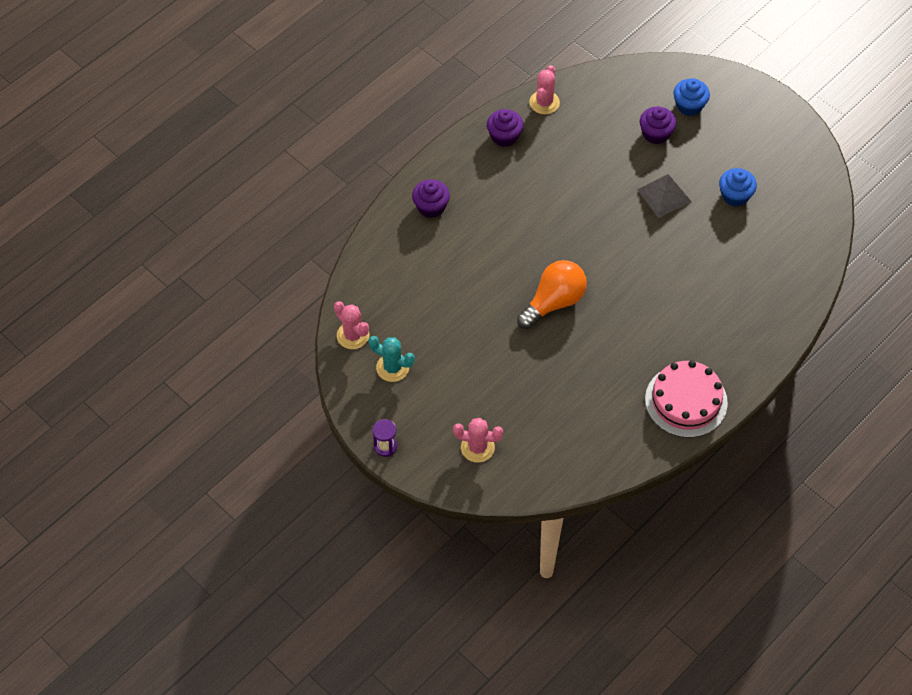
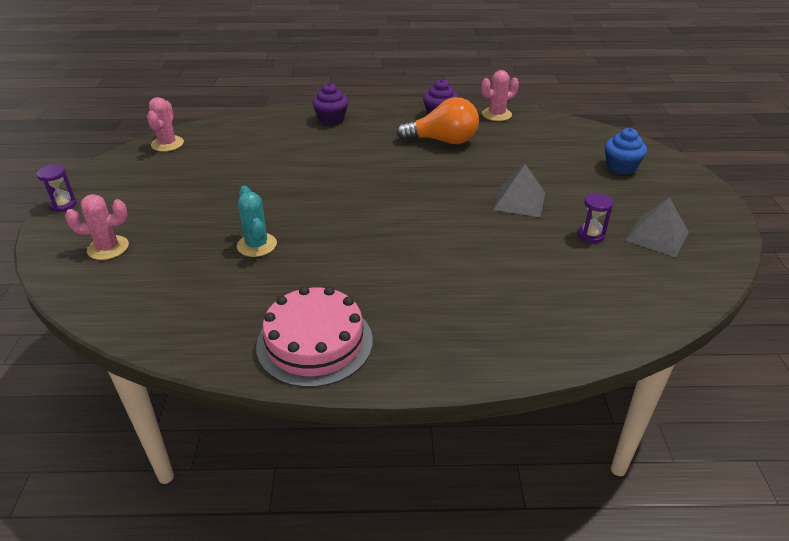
camera: 45 degrees right, 20 degrees down
turquoise cactus [368,336,415,382] -> turquoise cactus moved to [237,186,277,257]
pink cactus [453,418,503,463] -> pink cactus turned 60 degrees counterclockwise [65,194,129,260]
orange light bulb [517,260,587,329] -> orange light bulb moved to [396,97,479,144]
purple cupcake [640,107,676,144] -> none
blue cupcake [719,168,757,207] -> purple hourglass [577,193,613,243]
none -> grey pyramid [625,198,689,257]

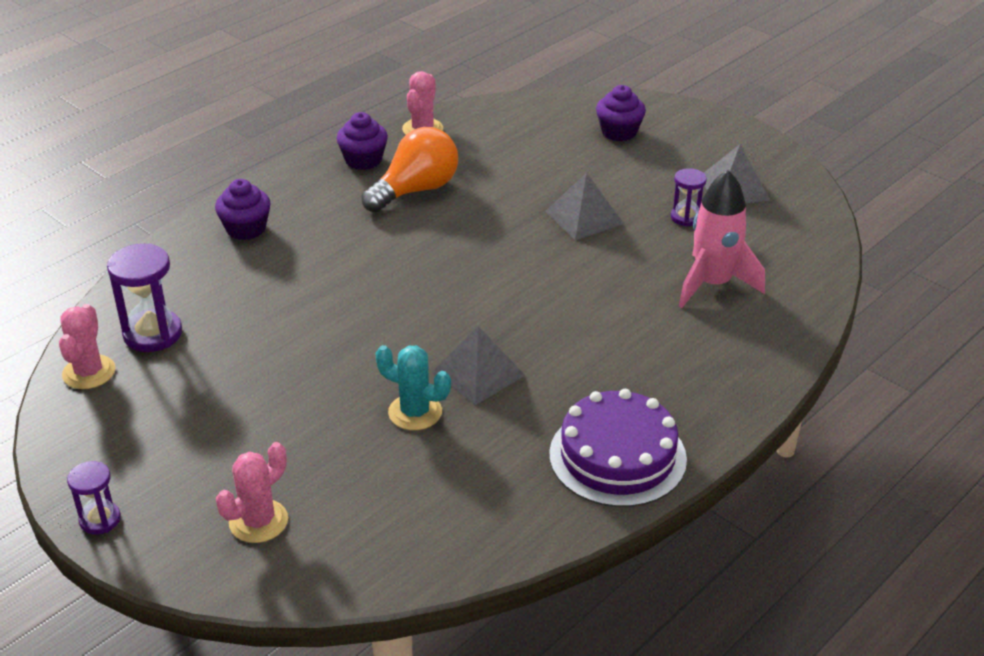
camera: 45 degrees left, 0 degrees up
pink cactus [147,97,184,152] -> pink cactus turned 45 degrees clockwise [59,304,116,389]
pink cake [256,286,373,387] -> purple cake [549,389,687,507]
blue cupcake [605,128,647,174] -> purple cupcake [596,85,646,141]
none -> purple hourglass [107,243,182,352]
none -> grey pyramid [432,326,525,405]
none -> pink rocket [679,170,765,308]

